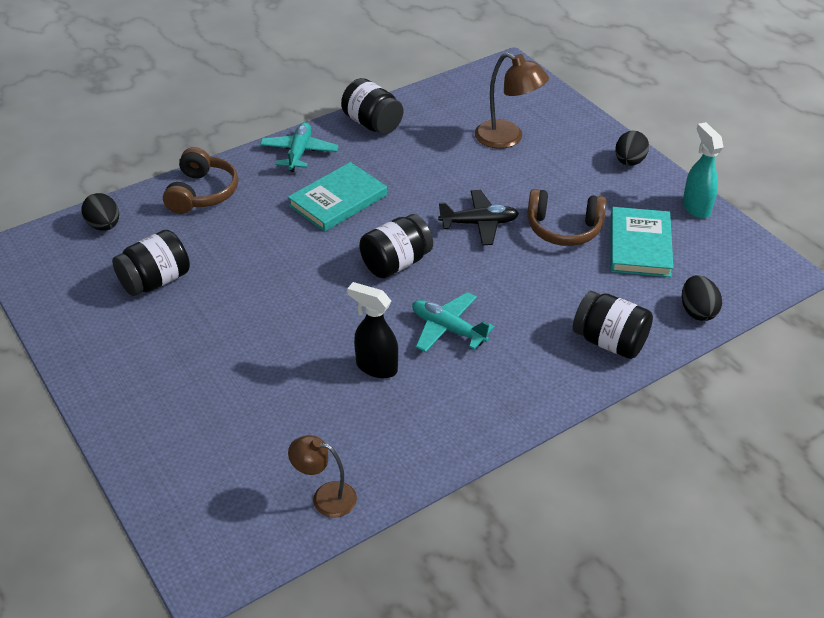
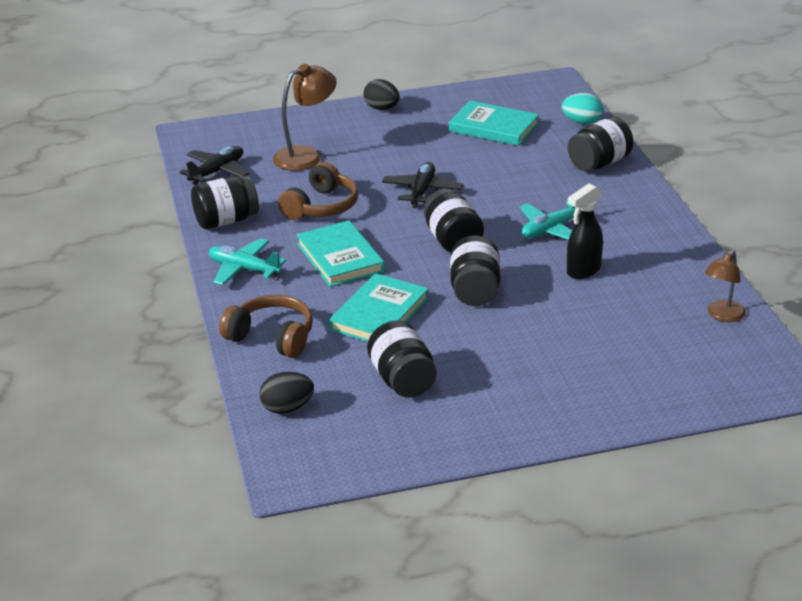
camera: 70 degrees left, 10 degrees down
brown headphones [527,189,607,246] -> brown headphones moved to [278,162,358,220]
black egg [682,275,722,321] -> turquoise egg [562,93,603,124]
turquoise spray bottle [683,122,723,219] -> none
none -> black plane [180,146,249,185]
none -> turquoise book [329,273,429,342]
none -> black jar [450,235,501,306]

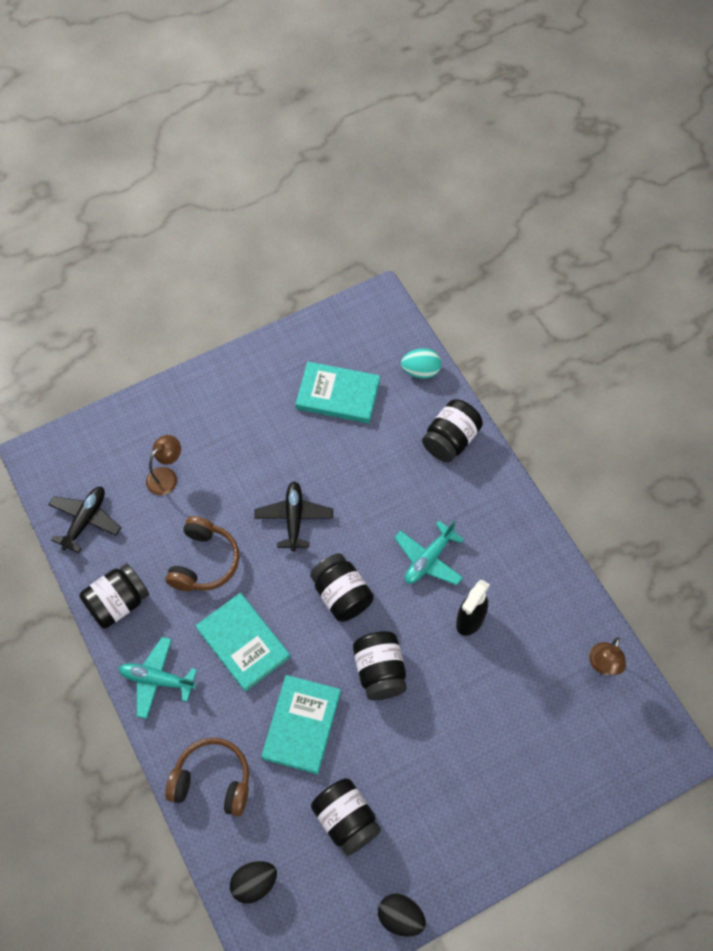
camera: 15 degrees left, 30 degrees up
brown lamp [273,64,337,171] -> brown lamp [146,435,181,495], size x0.65
black egg [364,79,400,110] -> black egg moved to [378,894,426,937]

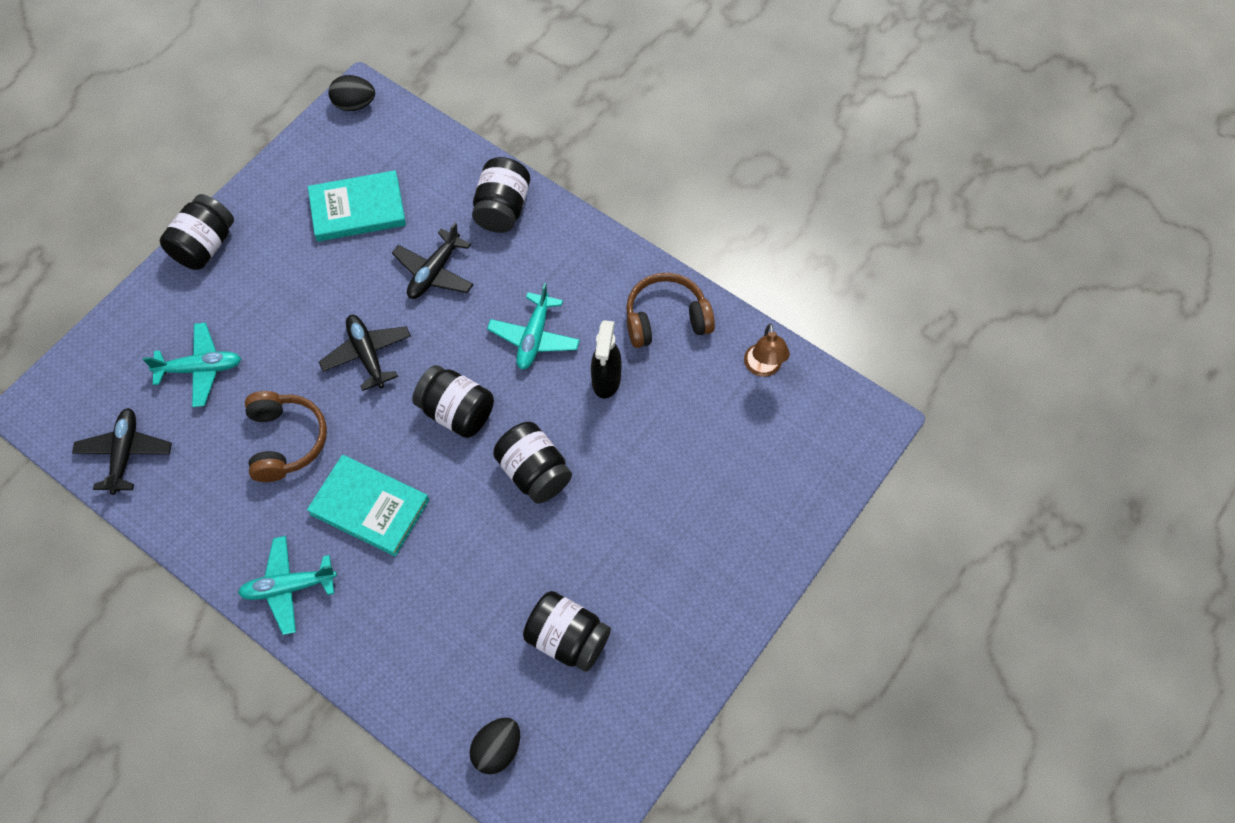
camera: 25 degrees left, 0 degrees up
black jar [79,563,149,629] -> black jar moved to [160,194,234,270]
brown lamp [146,435,181,495] -> turquoise plane [143,322,241,407]
brown headphones [165,738,249,816] -> brown headphones moved to [626,273,715,348]
turquoise book [261,675,341,774] -> none
black egg [378,894,426,937] -> black egg moved to [328,75,375,111]
turquoise egg [401,348,441,379] -> none
none -> black plane [392,223,473,299]

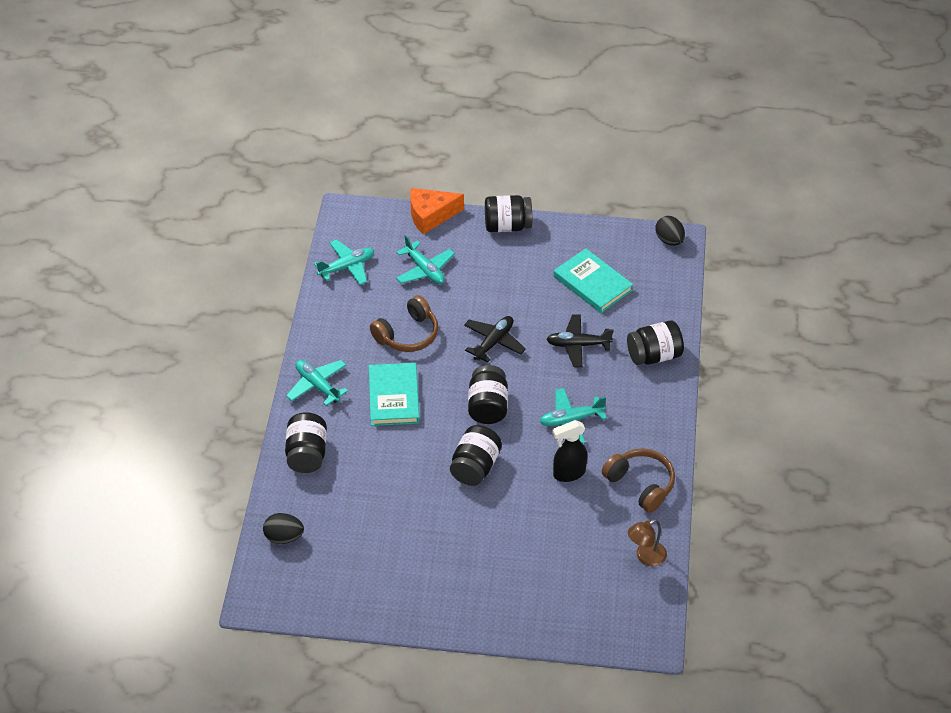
camera: 60 degrees right, 15 degrees down
black plane [72,408,172,495] -> turquoise plane [314,240,374,285]
black jar [523,591,611,672] -> black jar moved to [285,412,327,473]
none -> orange cheese [410,188,464,234]

